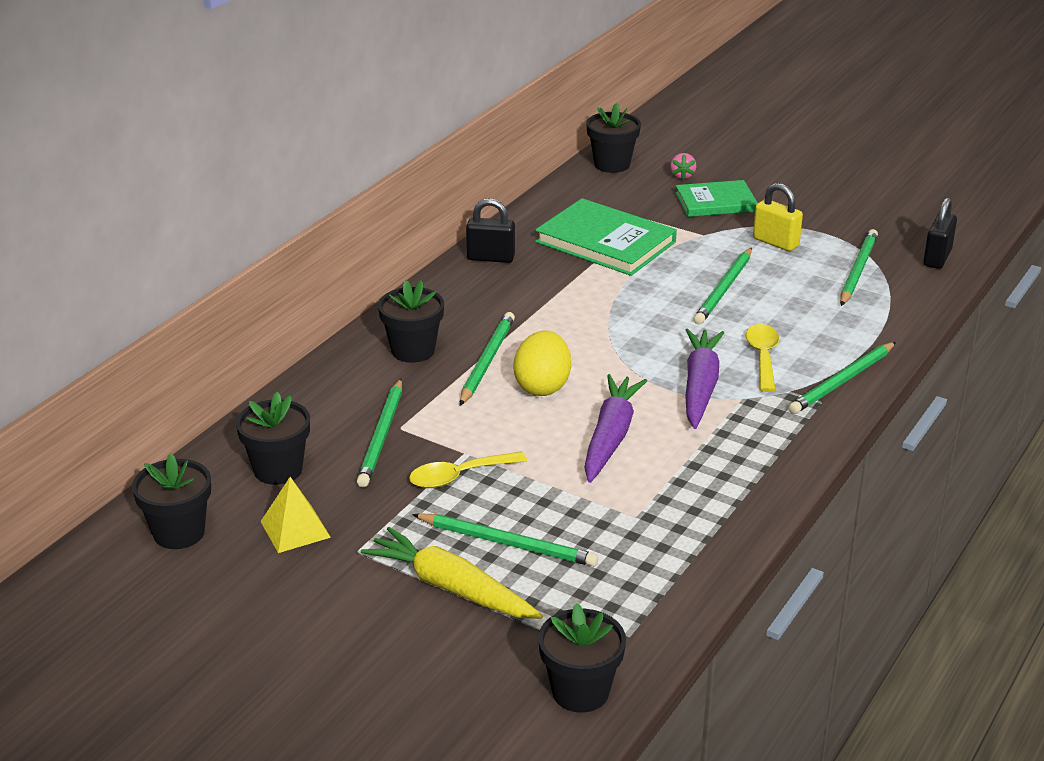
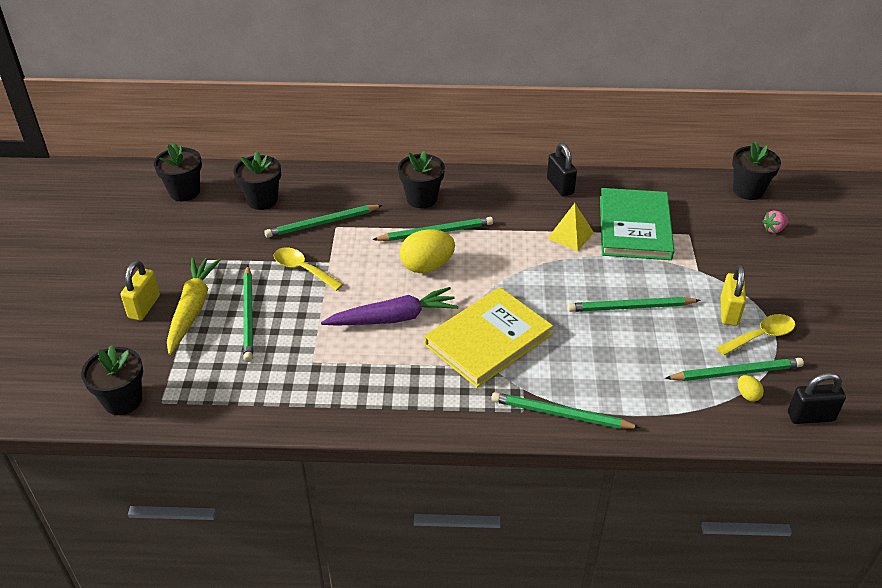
camera: 60 degrees right, 10 degrees up
yellow pyramid [260,477,331,553] -> yellow pyramid moved to [547,203,594,251]
green book [675,180,758,217] -> none
purple carrot [685,328,724,429] -> yellow book [424,287,553,388]
yellow spoon [746,324,779,392] -> yellow spoon moved to [716,314,795,356]
none -> yellow padlock [121,260,160,320]
none -> yellow egg [738,375,764,401]

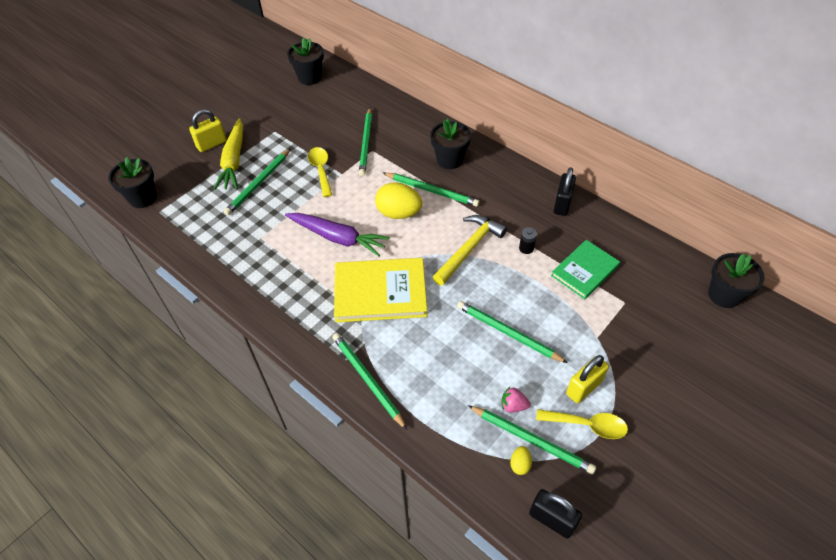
camera: 40 degrees right, 10 degrees up
yellow carrot [167,257,221,355] -> yellow carrot turned 135 degrees clockwise [214,118,243,190]
black flower pot [234,151,281,210] -> none
green pencil [264,205,383,238] -> green pencil turned 105 degrees counterclockwise [359,108,372,176]
yellow pyramid [547,203,594,251] -> black battery [519,227,537,254]
green book [600,188,674,260] -> green book [551,240,620,299], size x0.65
pink strawberry [762,210,789,233] -> pink strawberry moved to [502,387,531,412]
none -> yellow hammer [433,215,507,286]

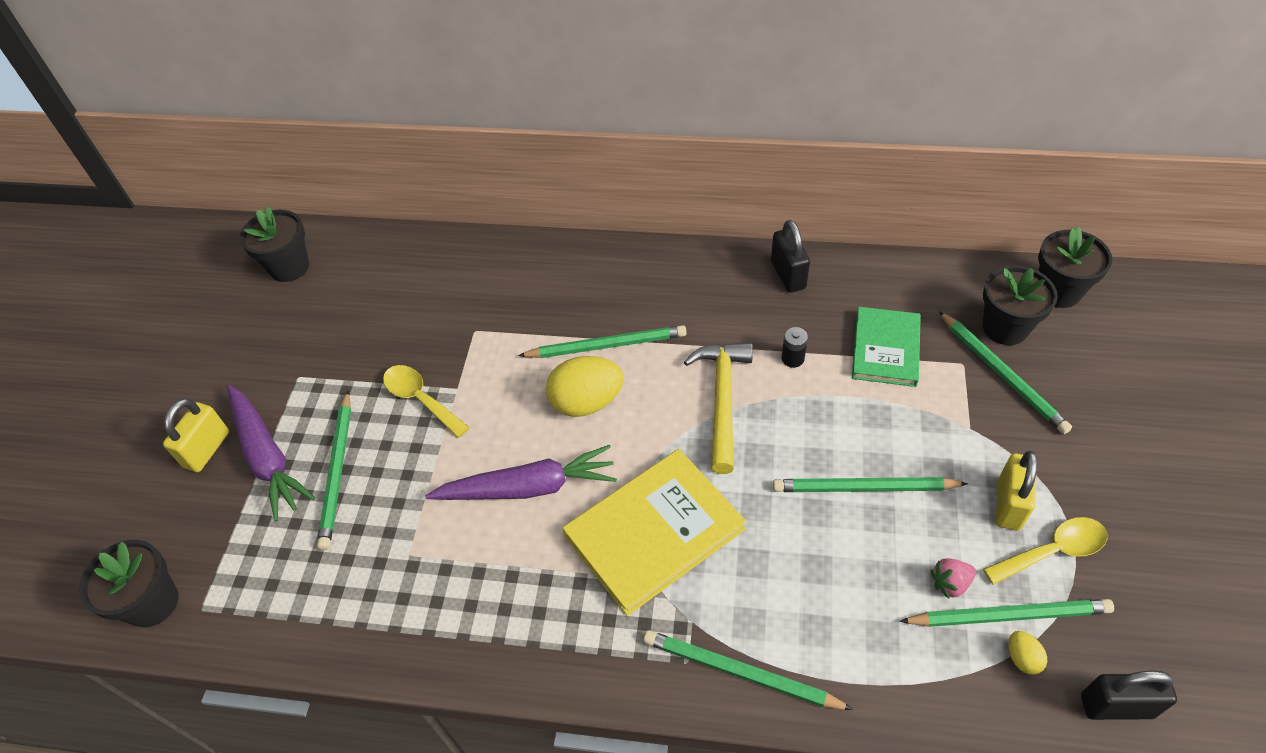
camera: 30 degrees left, 0 degrees up
yellow carrot [214,118,243,190] -> purple carrot [227,385,315,521]
green pencil [359,108,372,176] -> green pencil moved to [939,311,1072,434]
black flower pot [430,118,471,169] -> black flower pot moved to [983,265,1058,345]

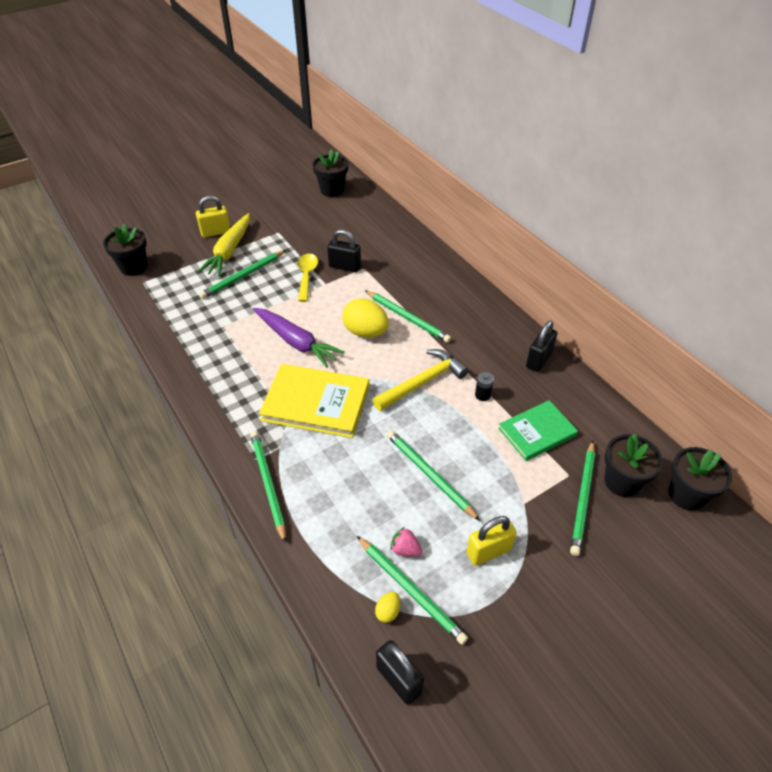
camera: 45 degrees right, 5 degrees down
purple carrot [227,385,315,521] -> yellow carrot [198,213,250,276]
yellow spoon [983,517,1108,585] -> none
none -> black padlock [327,230,361,272]

